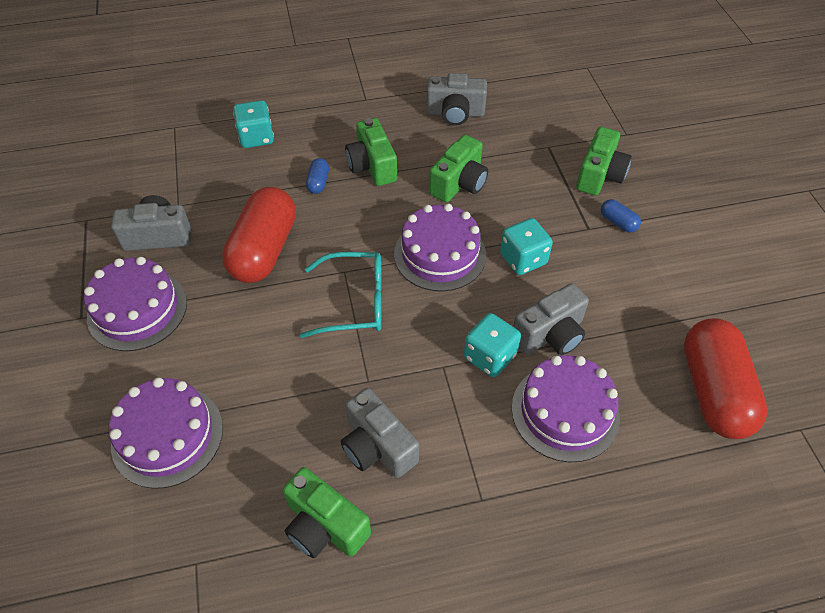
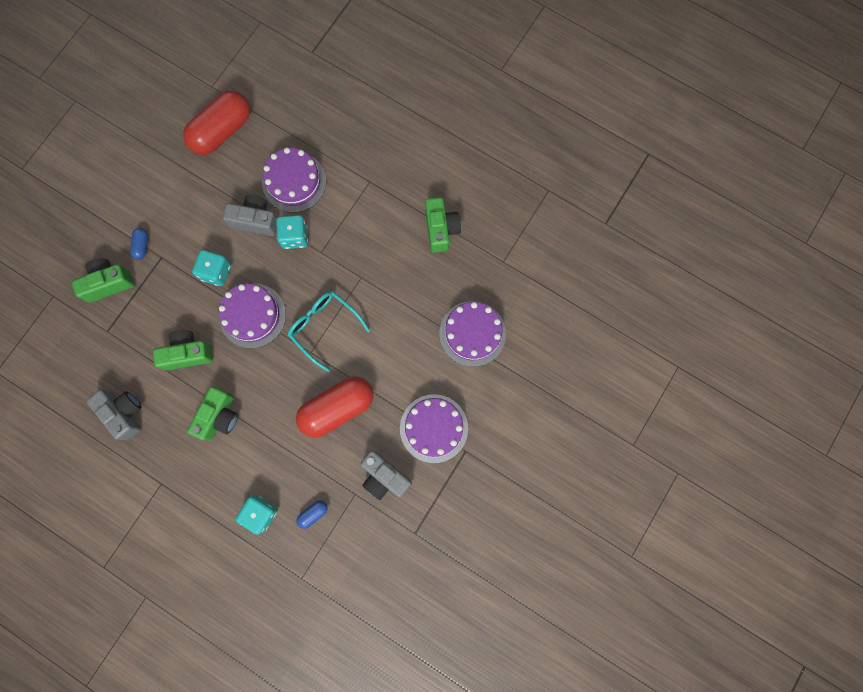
camera: 135 degrees left, 25 degrees up
blue capsule [306,158,329,194] -> blue capsule moved to [296,500,328,529]
grey camera [341,388,419,478] -> none

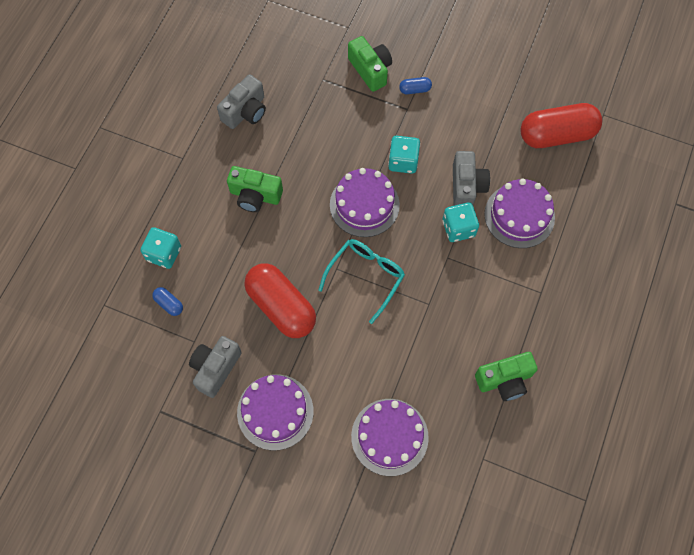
camera: 80 degrees right, 10 degrees down
green camera [153,330,213,370] -> none
red capsule [183,90,250,155] -> red capsule turned 45 degrees counterclockwise [520,103,602,148]

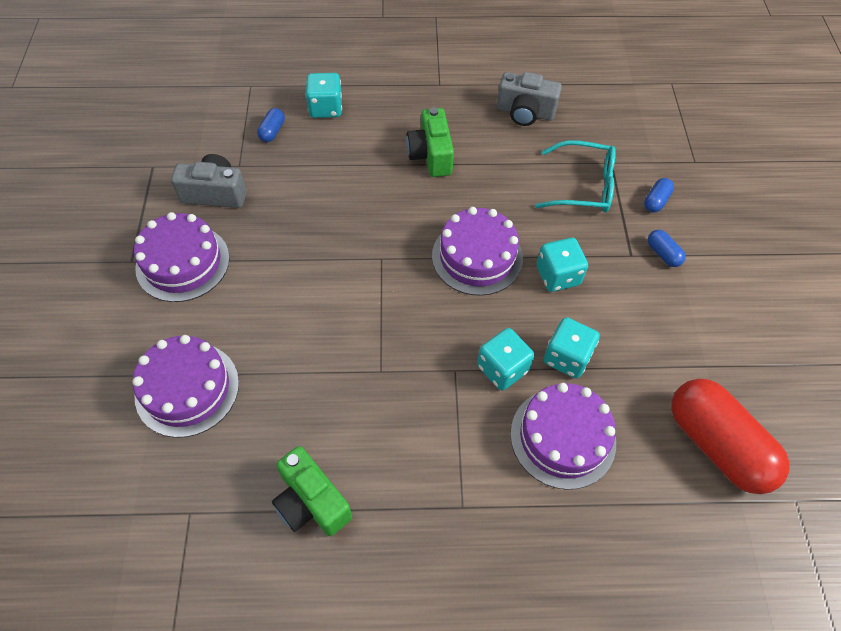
camera: 65 degrees right, 10 degrees down
red capsule [244,264,316,338] -> none
turquoise glasses [318,239,405,324] -> turquoise glasses moved to [535,140,616,213]
green camera [348,36,392,92] -> blue capsule [644,178,674,212]
grey camera [453,151,490,206] -> turquoise dice [543,317,600,378]

